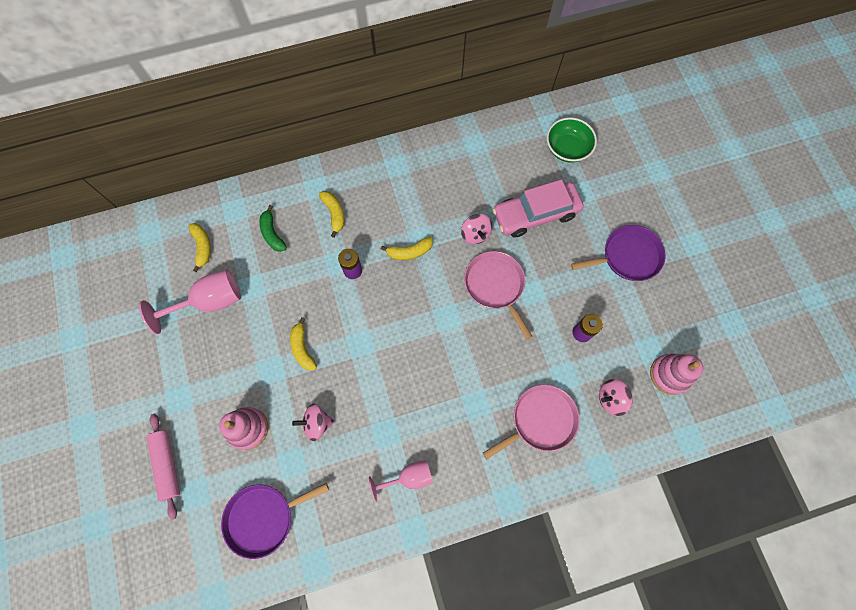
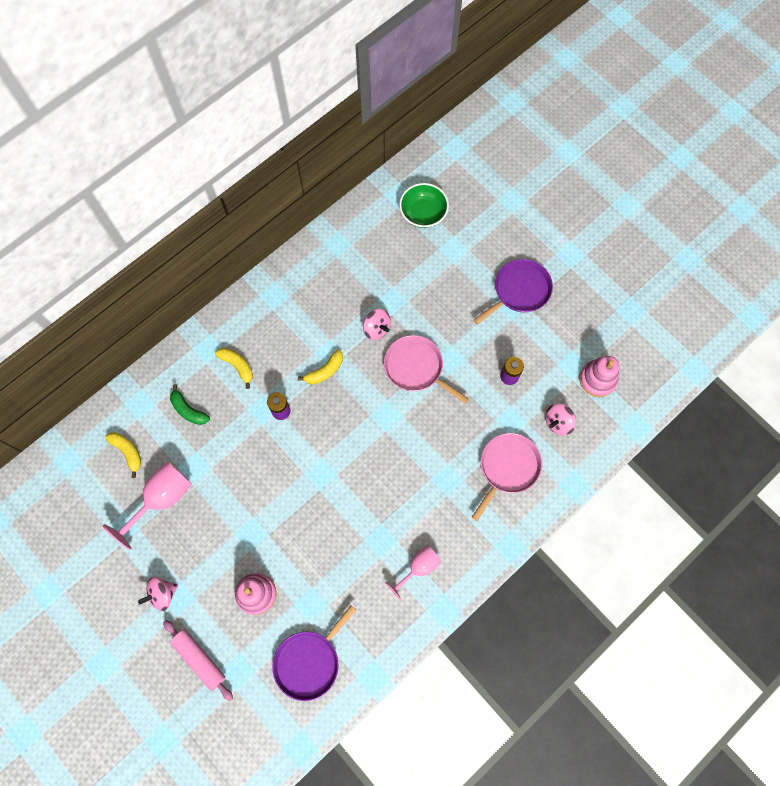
camera: 25 degrees left, 0 degrees up
yellow banana [290,317,317,371] -> none
pink spinning top [292,404,335,441] -> pink spinning top moved to [138,577,178,611]
pink car [492,179,584,238] -> none

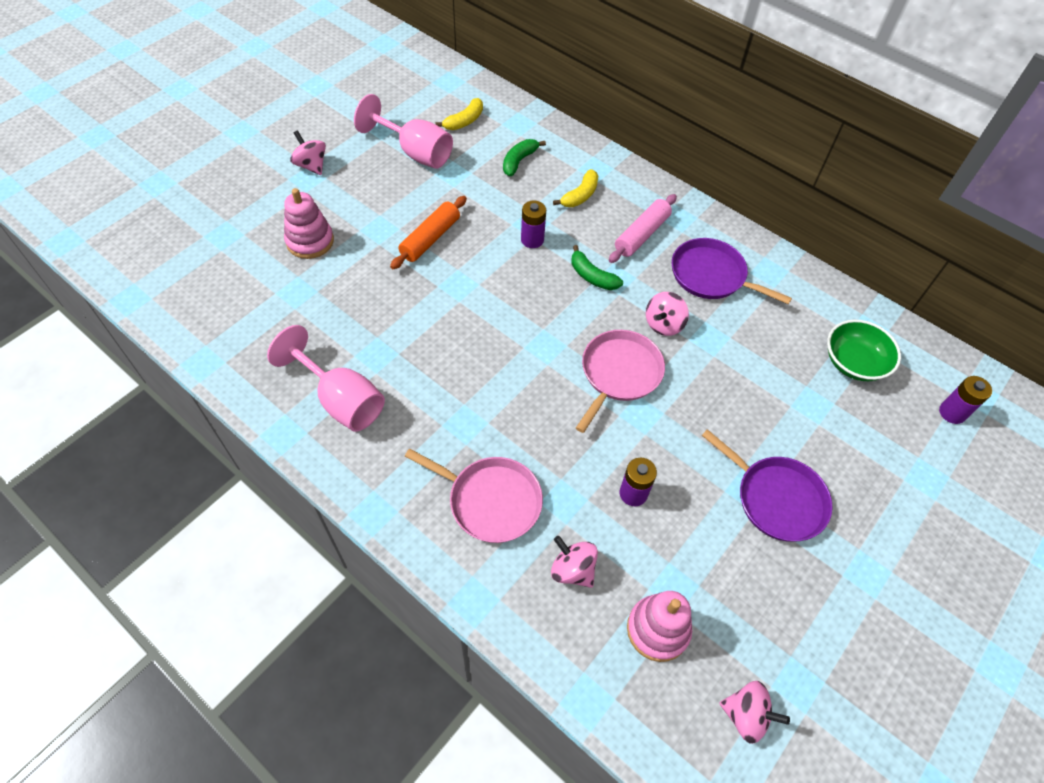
camera: 80 degrees right, 15 degrees down
pink rolling pin [163,620,233,701] -> pink rolling pin moved to [609,194,677,263]
purple pan [272,605,356,701] -> purple pan moved to [672,238,792,304]
yellow banana [298,349,343,384] -> green banana [572,245,623,290]
pink goblet [385,545,441,600] -> pink goblet [267,325,385,432], size x1.57
none -> orange rolling pin [390,196,467,269]
none -> pink spinning top [719,681,790,744]
none -> purple battery [939,376,992,424]

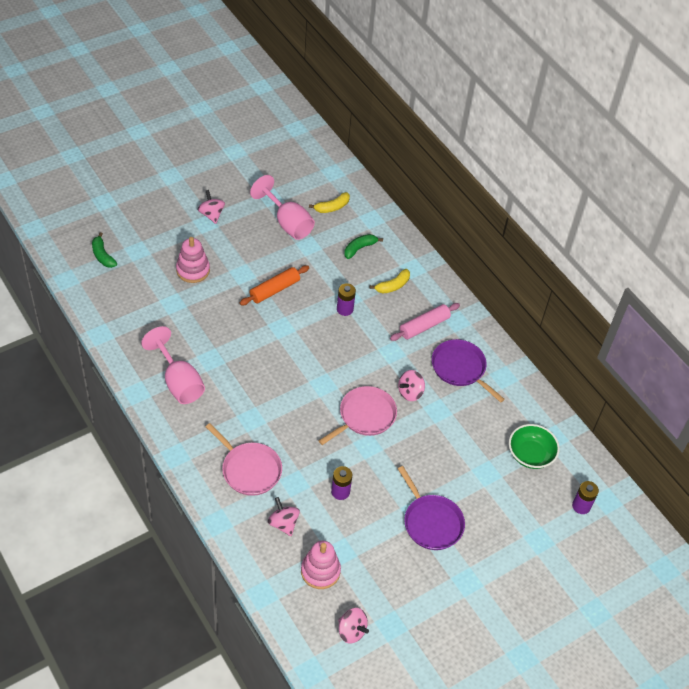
camera: 15 degrees right, 5 degrees down
green banana [572,245,623,290] -> green banana moved to [92,232,117,268]

